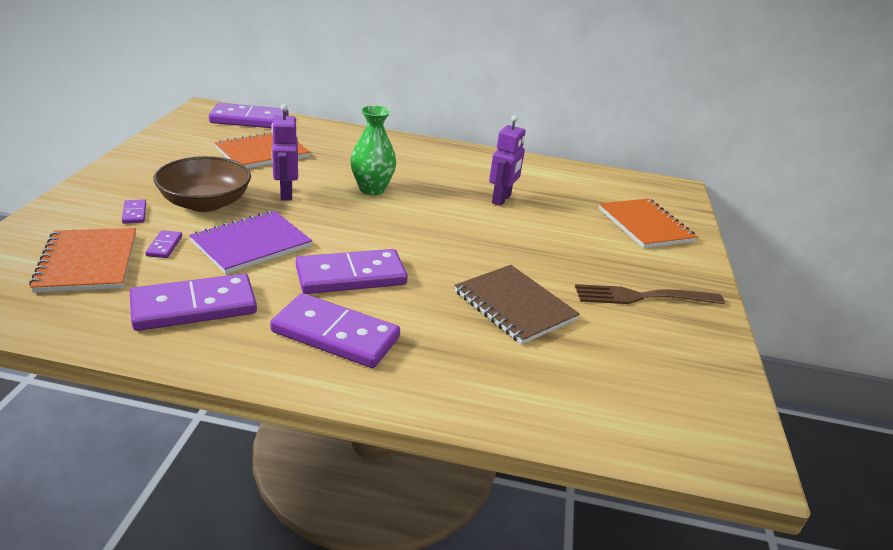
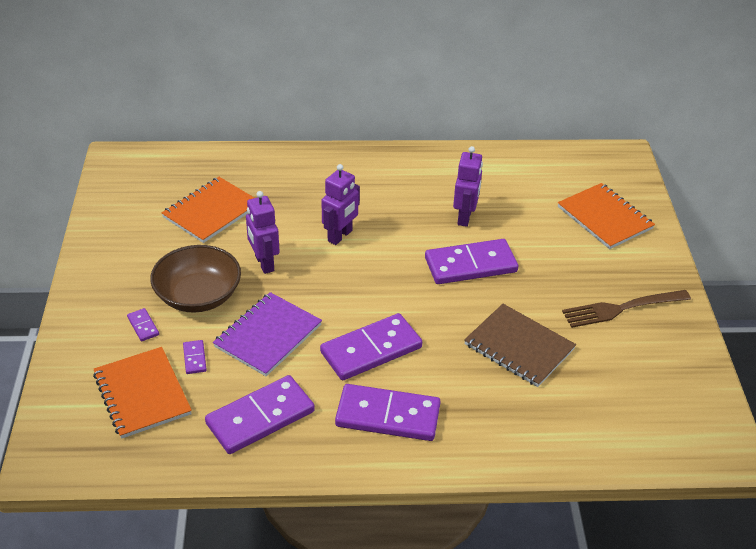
camera: 10 degrees left, 10 degrees up
purple domino [209,103,289,128] -> purple domino moved to [425,239,518,284]
green vase [350,105,396,195] -> purple robot [321,164,360,245]

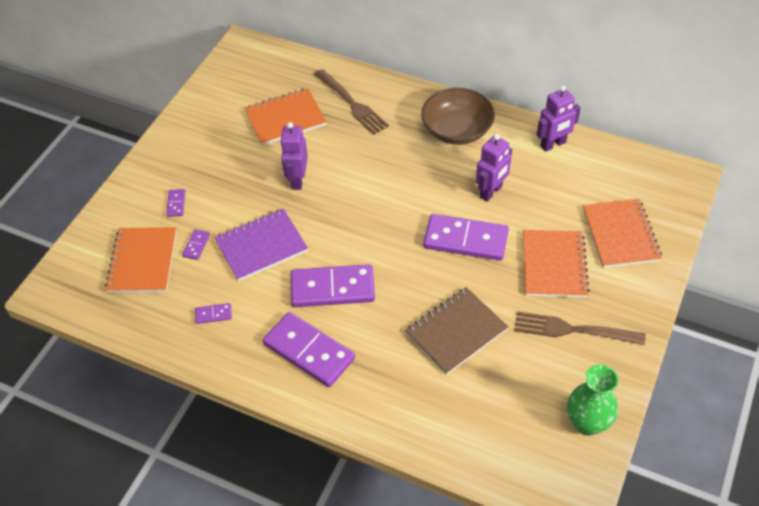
camera: 30 degrees right, 10 degrees up
brown bowl [150,245,241,313] -> brown bowl moved to [421,88,495,145]
purple domino [205,375,315,454] -> purple domino [195,303,232,324], size x0.43
purple robot [321,164,360,245] -> purple robot moved to [537,85,581,152]
brown notebook [464,304,576,387] -> brown notebook turned 75 degrees clockwise [405,287,508,375]
none -> brown fork [314,69,389,135]
none -> orange notebook [523,230,590,298]
none -> green vase [567,364,619,435]

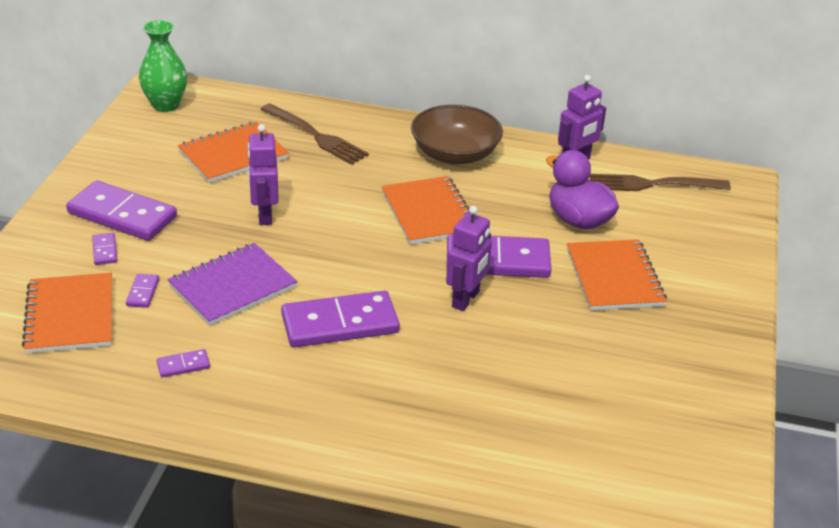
camera: 15 degrees left, 15 degrees down
purple domino [263,312,355,387] -> purple domino moved to [66,181,177,241]
brown notebook [405,287,508,375] -> none
purple robot [476,134,512,202] -> purple robot moved to [446,206,492,311]
brown fork [515,312,646,345] -> brown fork moved to [589,174,731,191]
green vase [567,364,619,435] -> green vase moved to [139,20,187,112]
orange notebook [583,199,662,268] -> orange notebook moved to [381,176,470,245]
none -> purple duck [546,150,619,230]

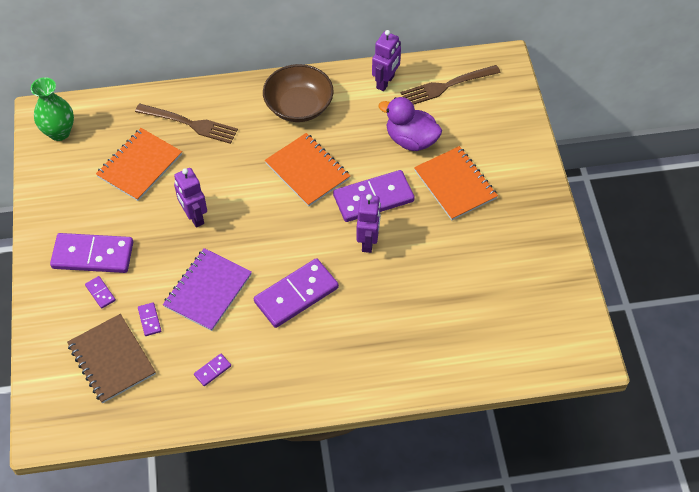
camera: 20 degrees left, 20 degrees up
orange notebook [22,273,112,354] -> brown notebook [67,314,156,403]

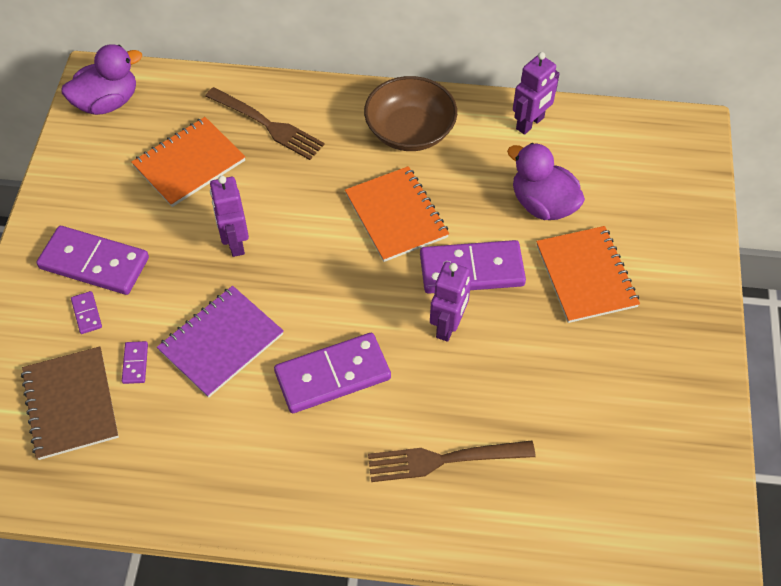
camera: 15 degrees right, 0 degrees up
green vase [31,77,74,141] -> purple duck [62,44,142,115]
purple domino [194,353,231,386] -> none
brown fork [401,65,501,105] -> brown fork moved to [368,441,535,482]

